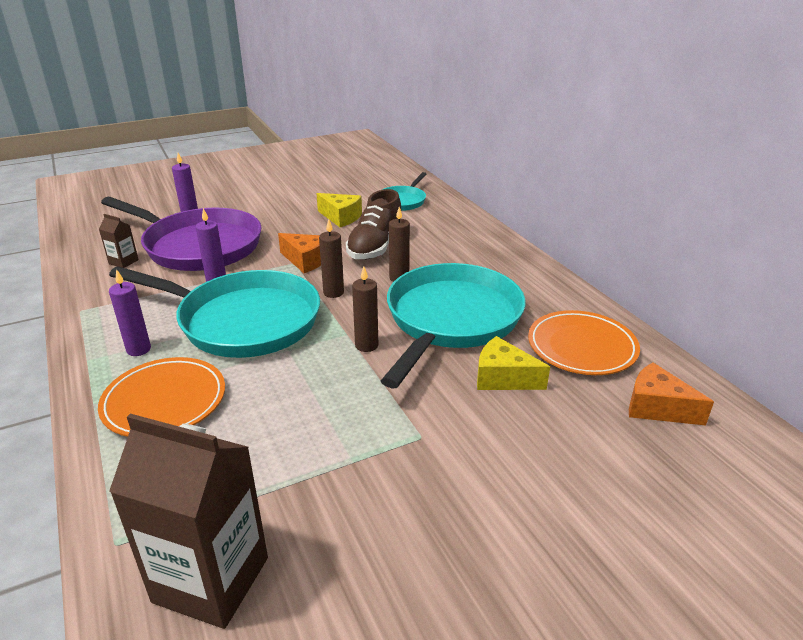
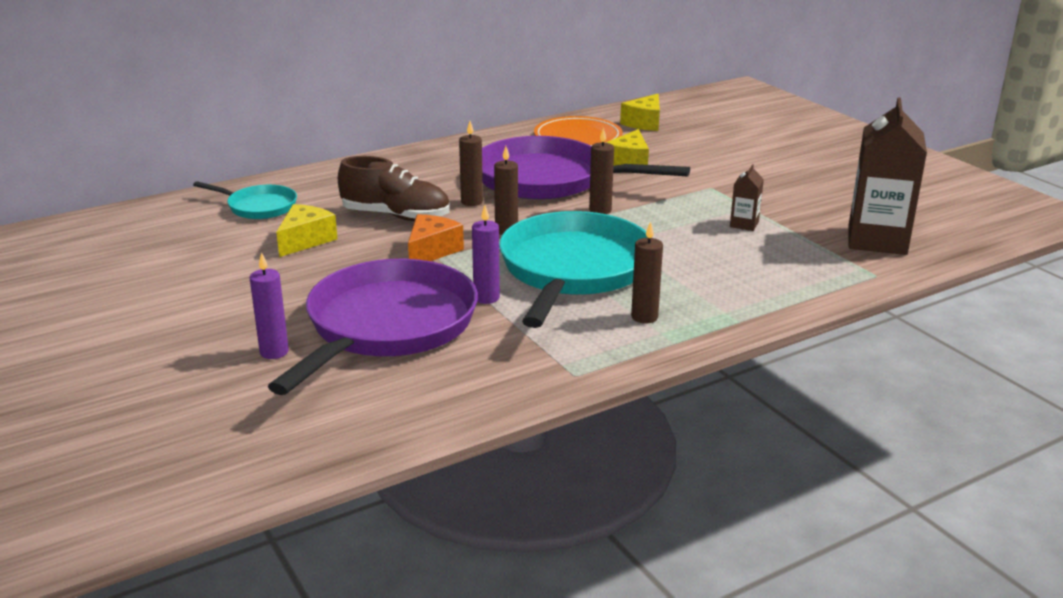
camera: 95 degrees left, 5 degrees down
orange plate [98,357,225,437] -> none
brown carton [99,214,139,268] -> brown carton moved to [730,164,764,231]
purple candle [109,269,151,356] -> brown candle [631,221,663,324]
turquoise pan [381,263,525,388] -> purple pan [482,136,690,200]
orange cheese [629,362,714,425] -> yellow cheese [620,94,660,131]

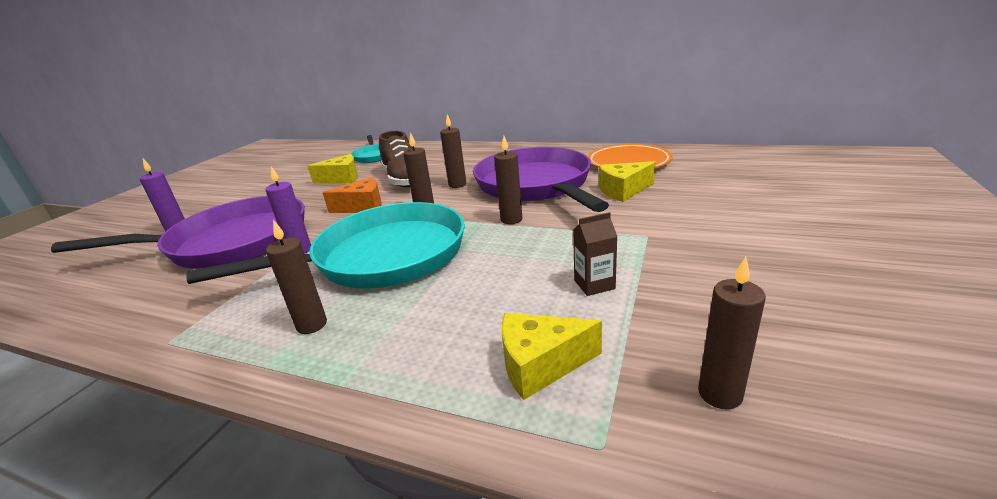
camera: 55 degrees right, 0 degrees up
yellow cheese [620,94,660,131] -> yellow cheese moved to [502,313,602,400]
brown carton [849,97,927,255] -> brown candle [698,257,766,409]

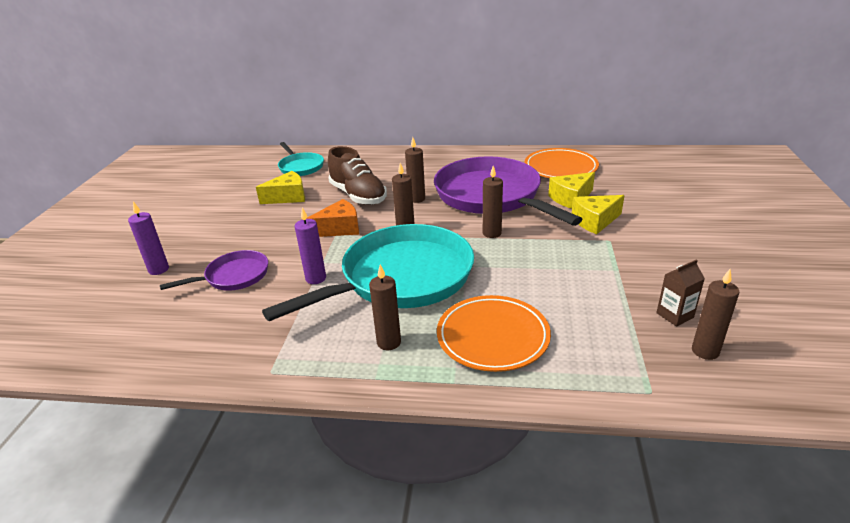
camera: 15 degrees left, 5 degrees up
purple pan [51,196,305,269] -> purple pan [160,250,268,291], size x0.49
yellow cheese [502,313,602,400] -> yellow cheese moved to [572,195,625,234]
brown carton [573,212,618,296] -> brown carton moved to [656,259,705,326]
none -> orange plate [437,295,551,372]

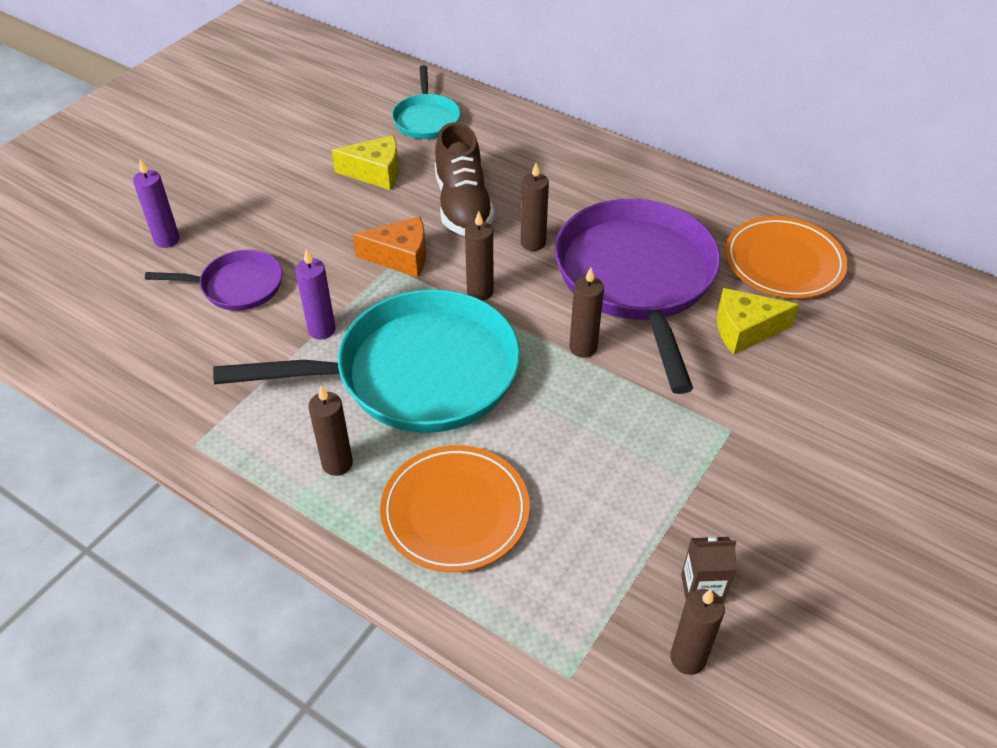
camera: 25 degrees right, 15 degrees up
yellow cheese [572,195,625,234] -> none

